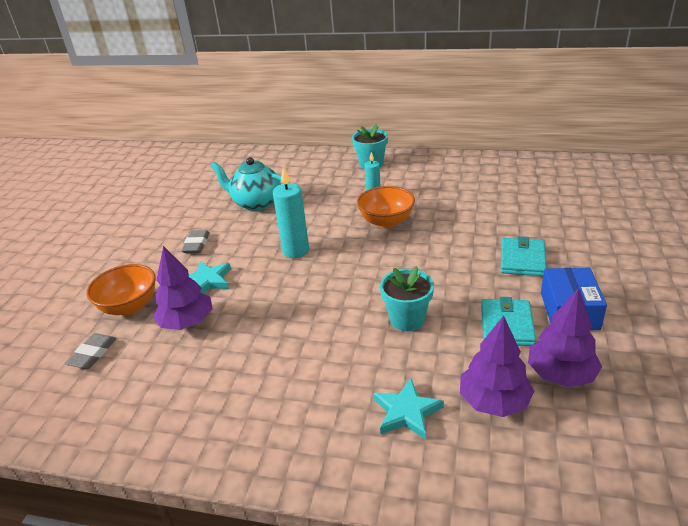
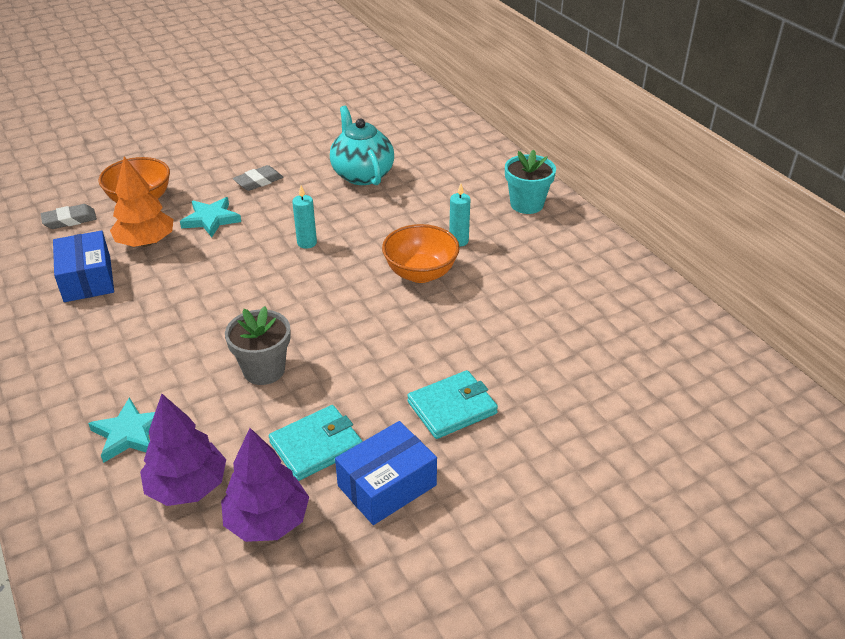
camera: 45 degrees right, 5 degrees up
purple tree [153,246,213,330] -> orange tree [110,156,174,247]
turquoise candle [273,167,309,258] -> turquoise candle [292,186,317,249], size x0.60
turquoise flower pot [380,266,434,331] -> grey flower pot [225,306,291,385]
none -> blue box [53,231,114,302]

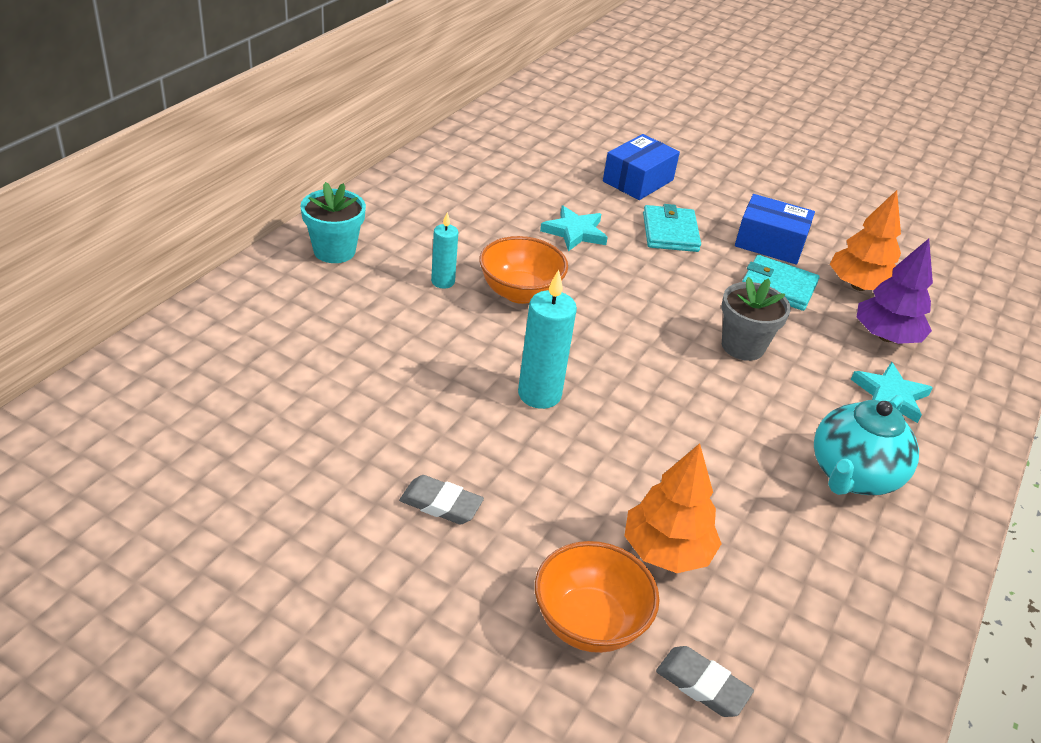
camera: 125 degrees left, 0 degrees up
blue box [53,231,114,302] -> blue box moved to [603,134,680,200]
turquoise star [180,197,241,237] -> turquoise star moved to [540,206,608,251]
purple tree [221,428,309,542] -> orange tree [830,190,901,291]
turquoise candle [292,186,317,249] -> turquoise candle [518,270,577,409], size x1.66
turquoise teapot [330,106,394,185] -> turquoise teapot moved to [814,395,919,495]
turquoise wallet [407,370,498,439] -> turquoise wallet turned 60 degrees clockwise [643,204,701,252]

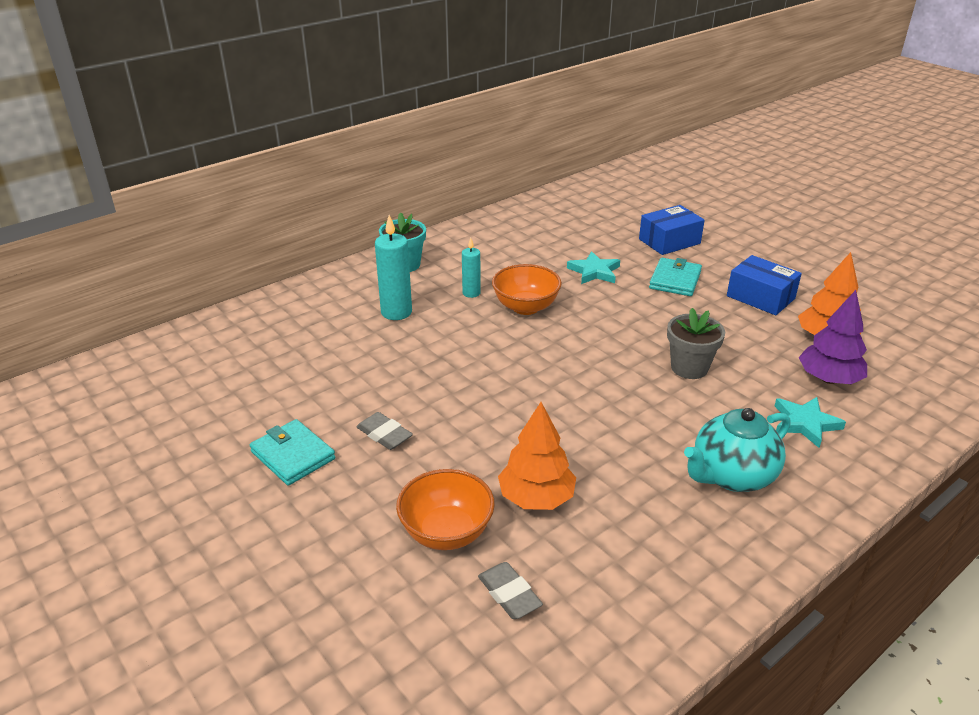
camera: 25 degrees right, 5 degrees down
turquoise candle [518,270,577,409] -> turquoise candle moved to [375,215,412,320]
turquoise wallet [742,255,819,311] -> turquoise wallet moved to [250,419,335,486]

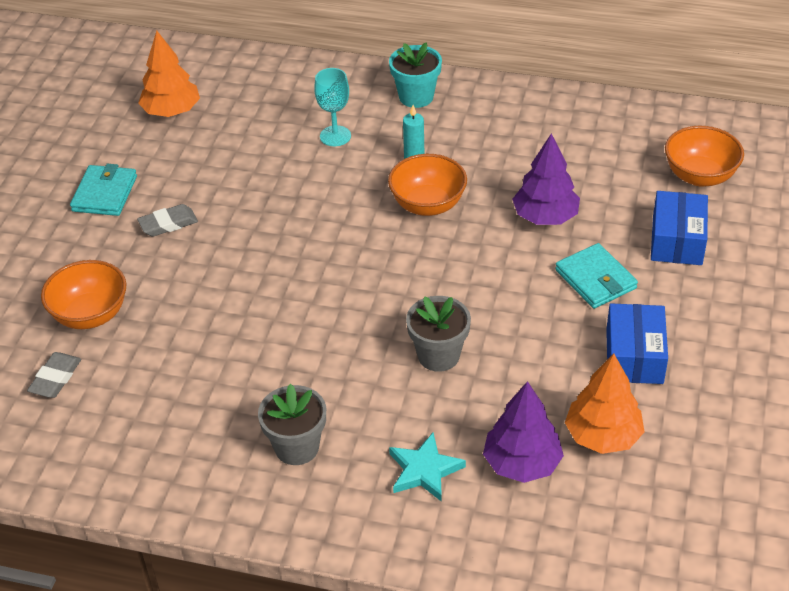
camera: 55 degrees right, 10 degrees up
grey eraser [356,412,413,450] -> grey eraser turned 60 degrees clockwise [137,204,198,237]
turquoise candle [375,215,412,320] -> turquoise goblet [314,68,351,146]
orange tree [498,402,576,510] -> orange tree moved to [138,30,200,117]
turquoise star [567,251,620,284] -> purple tree [512,133,580,225]
blue box [639,205,705,255] -> blue box turned 75 degrees clockwise [651,191,708,265]
turquoise wallet [649,258,702,296] -> turquoise wallet turned 75 degrees clockwise [555,243,638,309]
turquoise teapot [684,408,790,492] -> grey flower pot [258,384,326,465]
none -> orange bowl [665,126,744,187]

